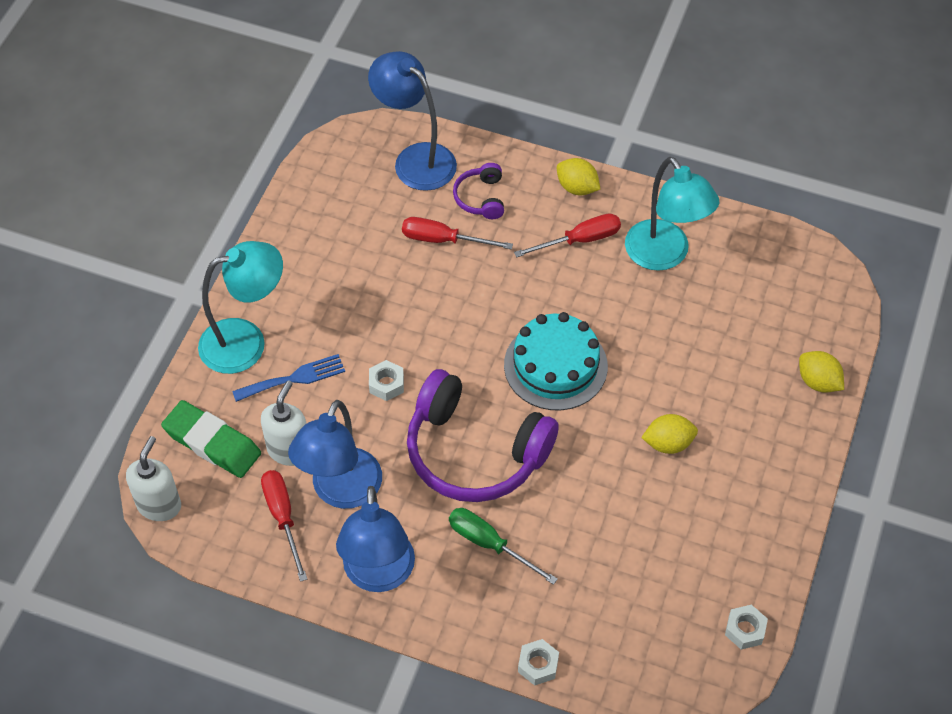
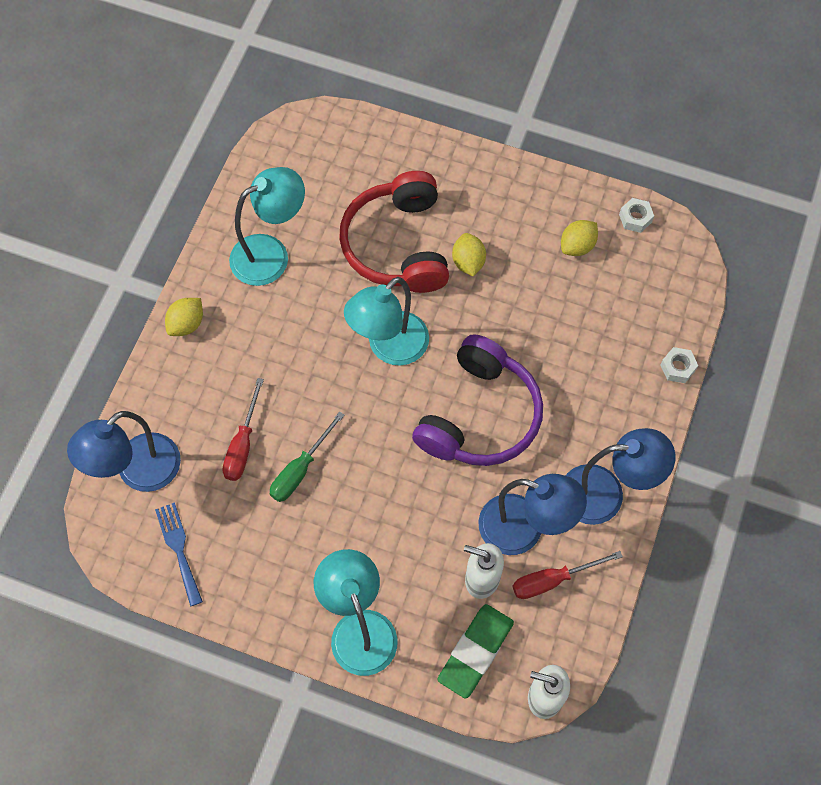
camera: 90 degrees left, 10 degrees up
blue fork [232,354,345,402] -> blue fork moved to [155,502,203,607]
white nut [369,360,404,401] -> none
green screwdriver [449,508,558,585] -> green screwdriver moved to [270,411,345,502]
purple headphones [453,163,504,219] -> none
turquoise cake [504,312,608,410] -> turquoise lamp [344,277,429,365]
red screwdriver [514,213,621,257] -> none
yellow lemon [799,351,844,393] -> yellow lemon moved to [561,220,598,256]
none -> red headphones [339,171,449,293]

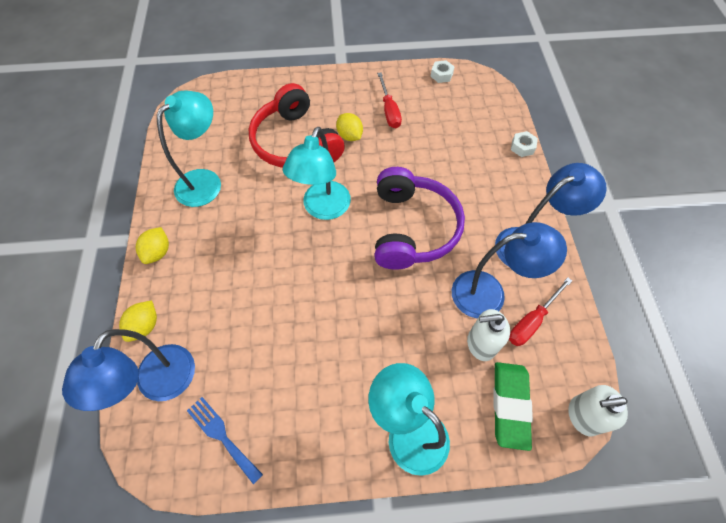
camera: 25 degrees left, 5 degrees down
red screwdriver [222,378,264,481] -> red screwdriver moved to [377,72,402,128]
green screwdriver [270,411,345,502] -> none
yellow lemon [561,220,598,256] -> yellow lemon moved to [119,300,157,342]

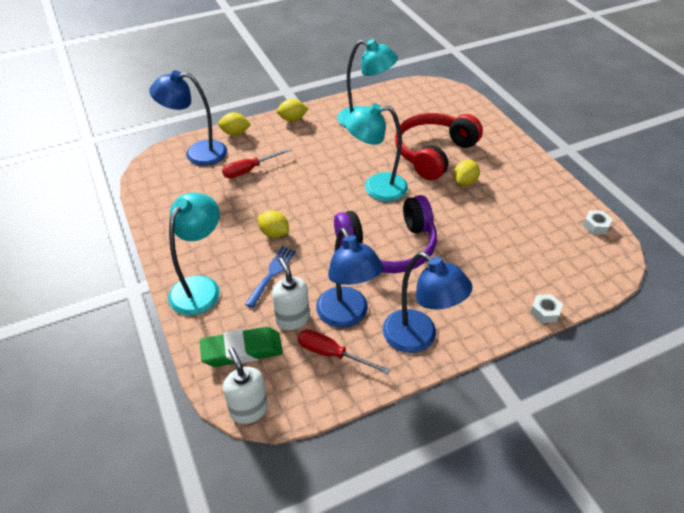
camera: 70 degrees right, 15 degrees down
blue fork [187,397,263,485] -> blue fork moved to [245,246,296,308]
red screwdriver [377,72,402,128] -> red screwdriver moved to [222,148,291,178]
none -> yellow lemon [258,210,289,238]

